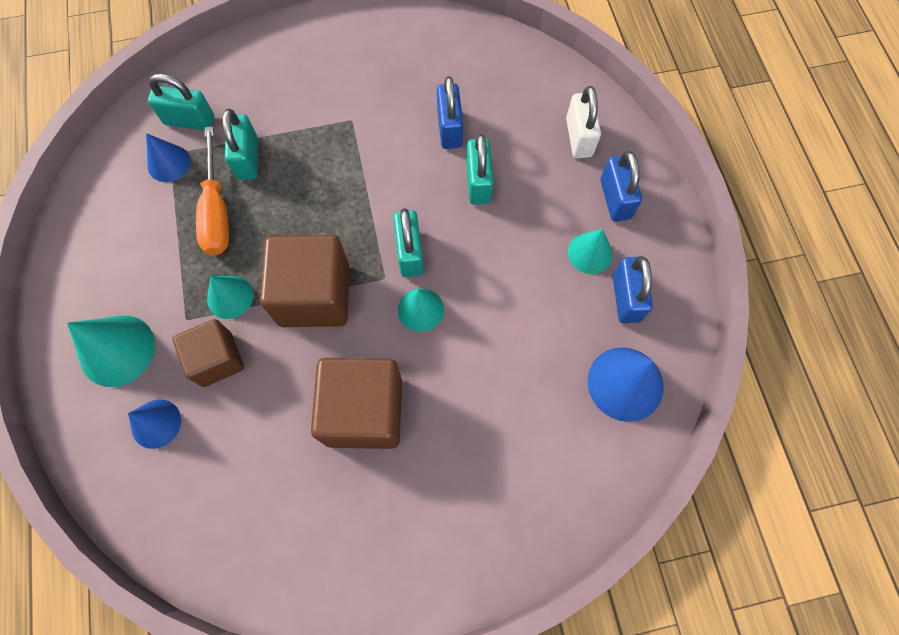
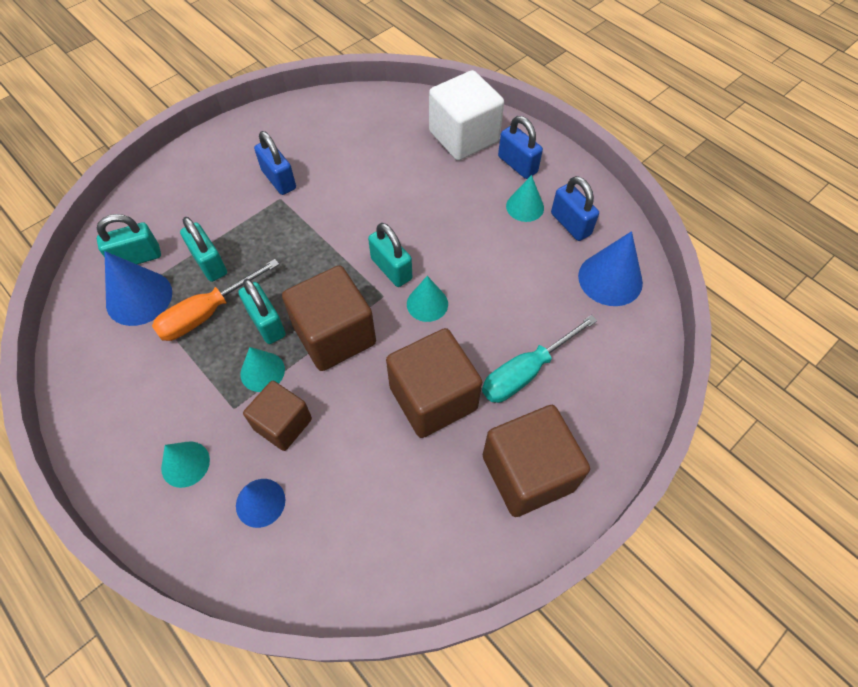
camera: 30 degrees left, 10 degrees down
turquoise cone [67,315,155,387] -> turquoise cone [161,442,210,488], size x0.64
blue cone [146,133,191,182] -> blue cone [105,251,172,326], size x1.57
orange screwdriver [196,126,229,255] -> orange screwdriver turned 90 degrees clockwise [152,259,279,341]
blue padlock [437,76,463,149] -> blue padlock moved to [254,131,296,195]
turquoise padlock [466,134,494,205] -> turquoise padlock moved to [238,279,286,344]
white padlock [566,86,601,158] -> white cube [429,70,504,161]
none -> turquoise screwdriver [482,315,597,403]
none -> brown cube [483,405,590,517]

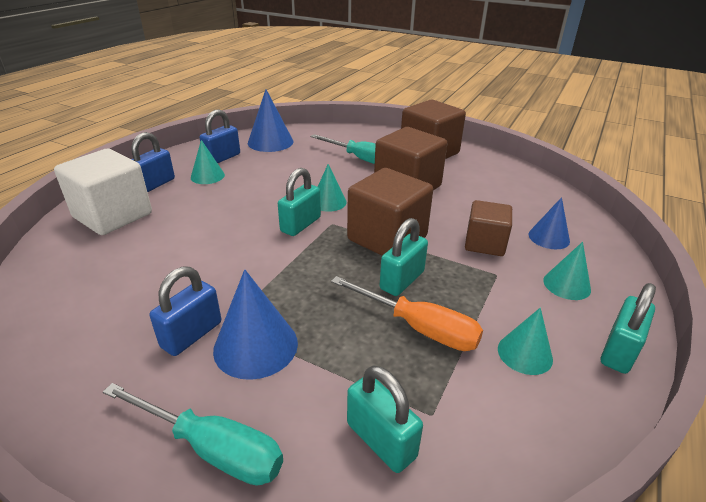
camera: 110 degrees left, 25 degrees down
blue cone [105,251,172,326] -> blue cone moved to [213,269,298,380]
turquoise padlock [180,217,227,282] -> turquoise padlock moved to [601,283,656,374]
turquoise cone [240,347,285,392] -> turquoise cone moved to [498,308,553,375]
none -> turquoise screwdriver [103,383,283,486]

